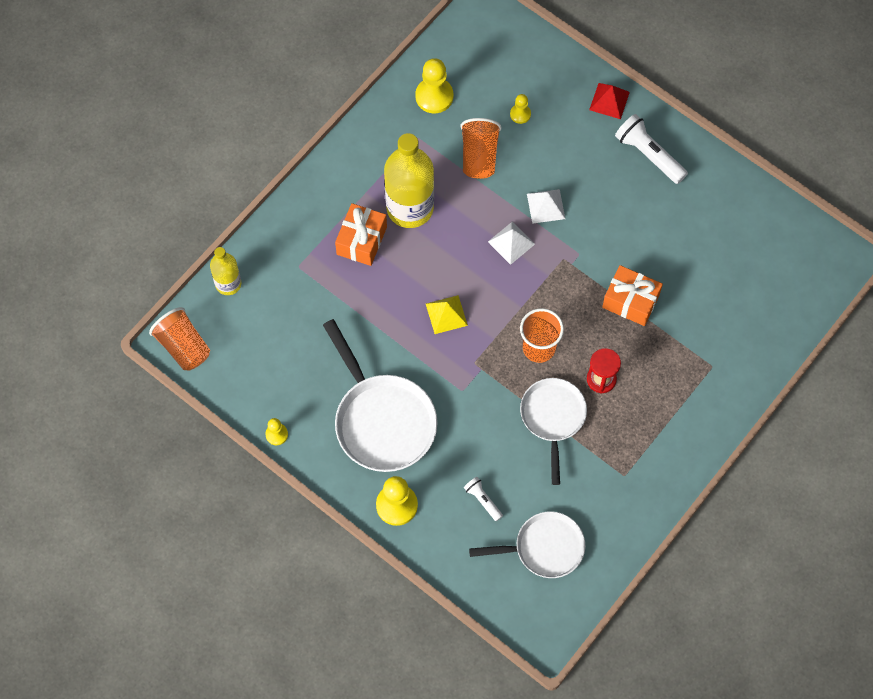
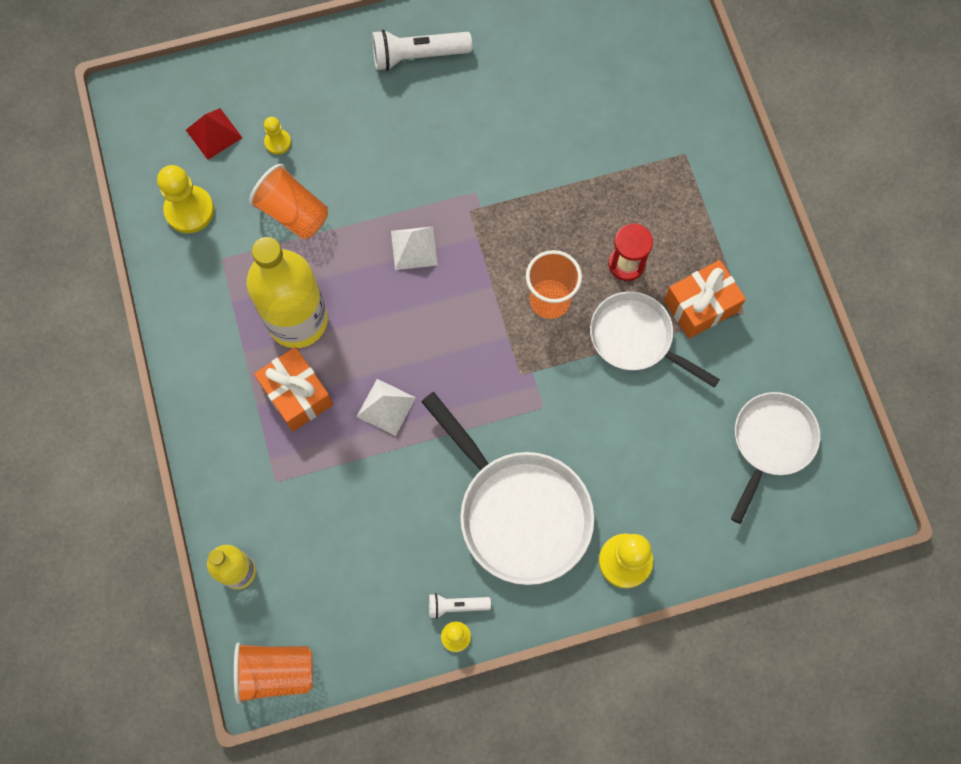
camera: 55 degrees left, 5 degrees up
white pan [323,319,438,472] -> white pan turned 45 degrees clockwise [421,392,594,585]
yellow pyramid [426,295,468,334] -> none
white flashlight [464,477,503,521] -> white flashlight moved to [429,593,491,619]
white pyramid [527,189,565,224] -> white pyramid moved to [356,379,416,436]
red pyramid [589,83,630,119] -> red pyramid moved to [186,108,242,160]
orange gift [602,265,663,326] -> orange gift moved to [664,260,746,339]

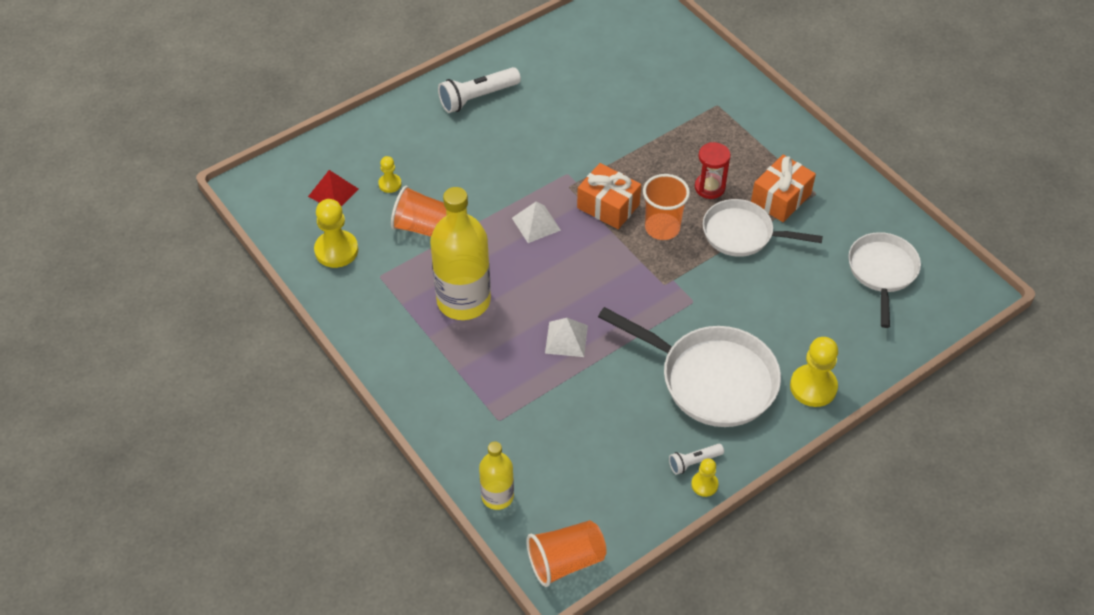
camera: 20 degrees left, 20 degrees down
orange gift [254,347,333,431] -> orange gift moved to [577,163,641,229]

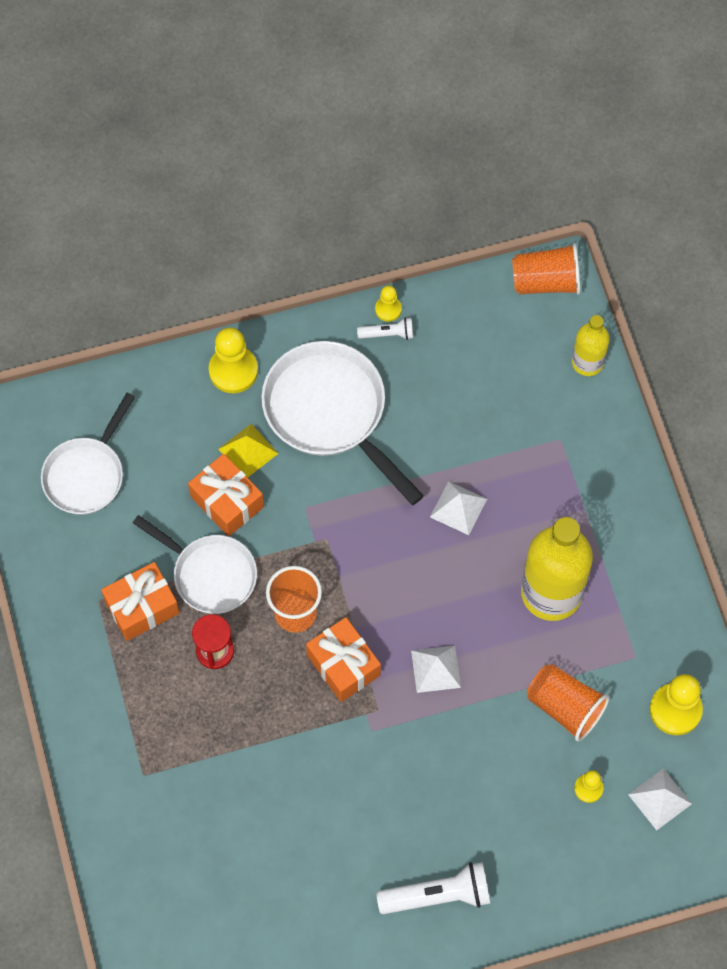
camera: 160 degrees left, 15 degrees up
red pyramid [308,170,358,207] -> white pyramid [628,769,692,830]
none -> orange gift [188,454,264,536]
none -> yellow pyramid [218,424,278,478]

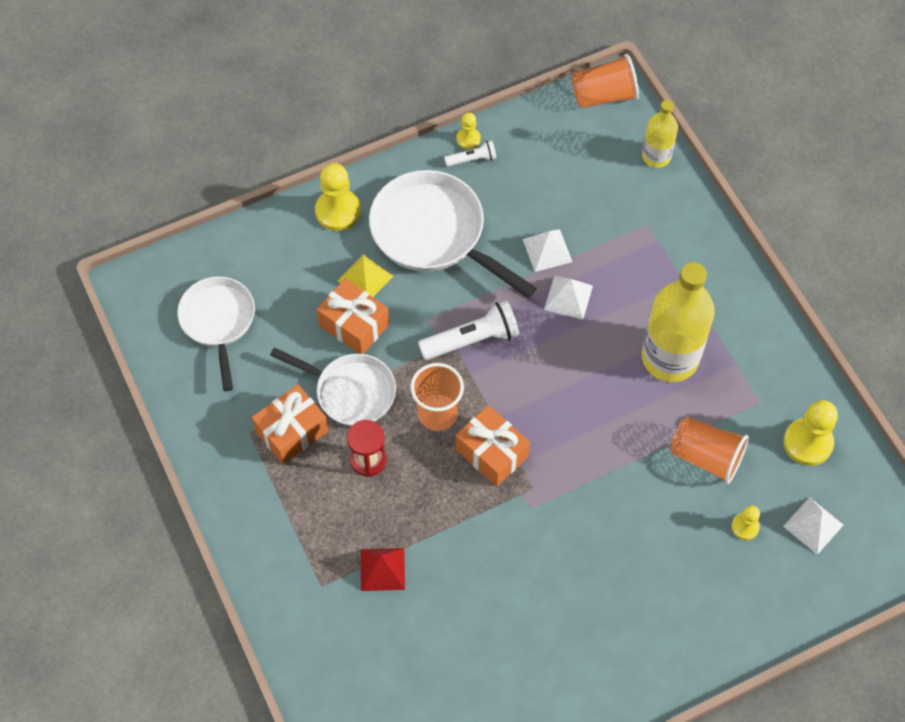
camera: 10 degrees left, 5 degrees down
white pan [41,393,135,515] -> white pan turned 150 degrees clockwise [177,276,255,391]
white flashlight [376,862,490,914] -> white flashlight moved to [418,300,519,360]
white pyramid [411,645,461,693] -> white pyramid moved to [523,229,572,272]
none -> red pyramid [361,548,405,591]

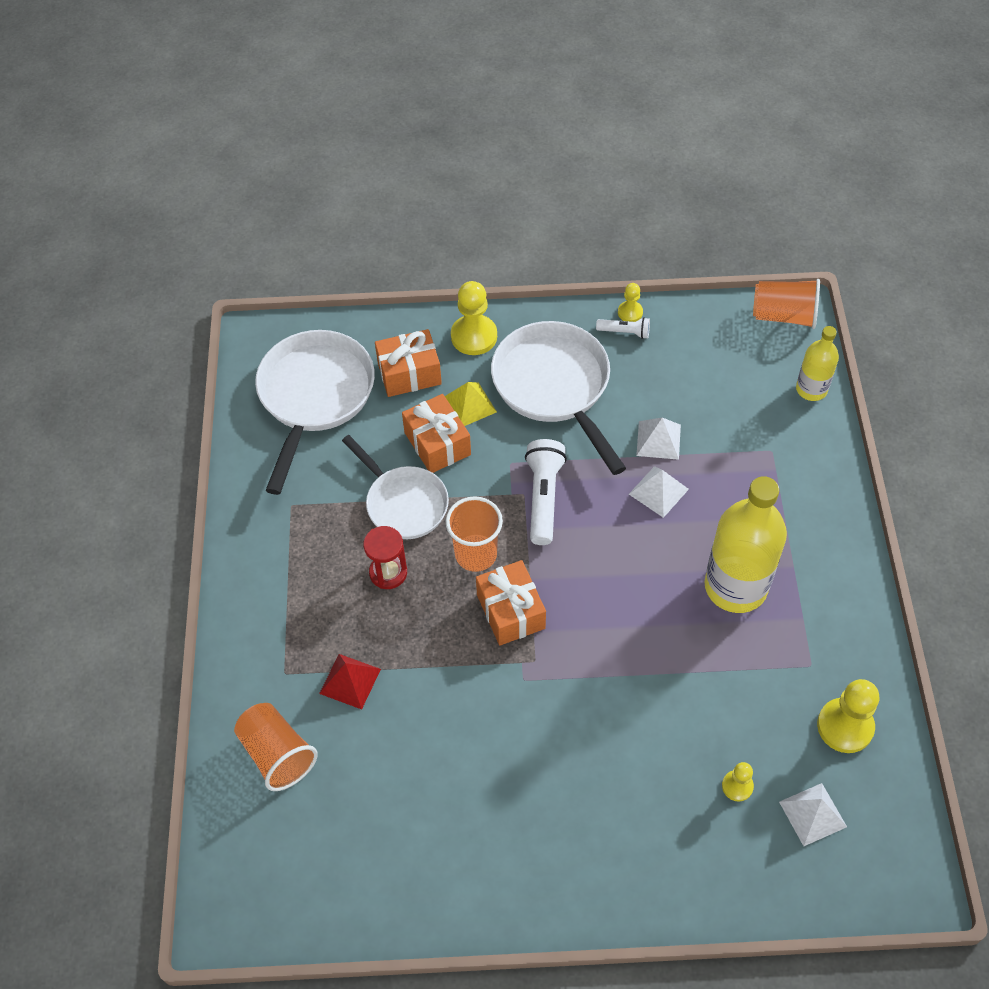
camera: 25 degrees right, 5 degrees down
white pan [177,276,255,391] -> white pan [255,330,375,495], size x1.52
orange gift [252,384,328,464] -> orange gift moved to [375,329,442,397]
white flashlight [418,300,519,360] -> white flashlight turned 90 degrees counterclockwise [525,439,567,545]
orange cup [670,417,749,484] -> orange cup moved to [234,703,318,791]

